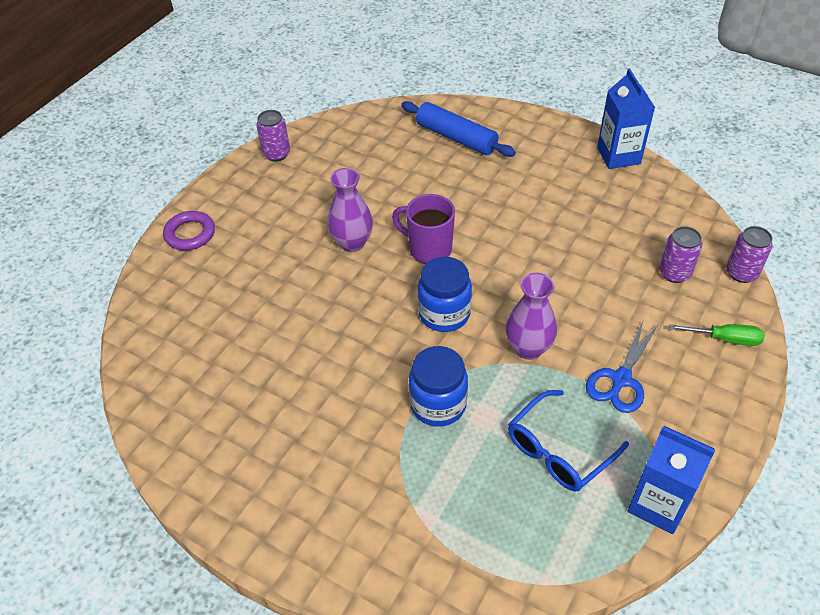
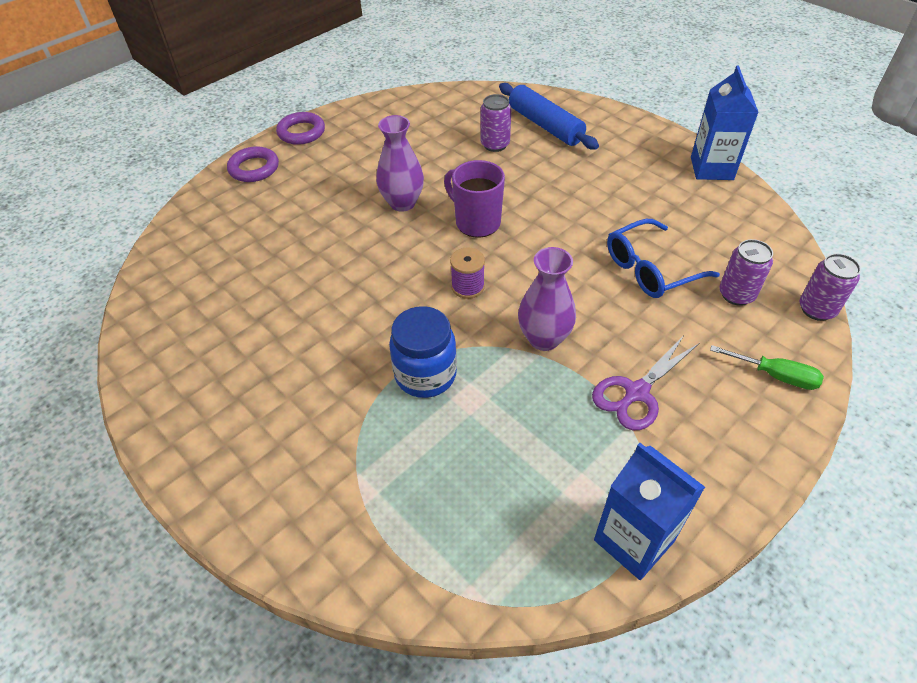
camera: 15 degrees right, 0 degrees up
purple can [256,110,290,162] -> purple can moved to [480,94,512,152]
blue jar [418,257,472,332] -> purple spool [450,247,485,299]
blue glasses [508,390,629,492] -> blue glasses moved to [607,219,720,298]
blue scissors [586,319,658,413] -> purple scissors [592,335,699,430]
none -> purple ring [276,112,325,145]

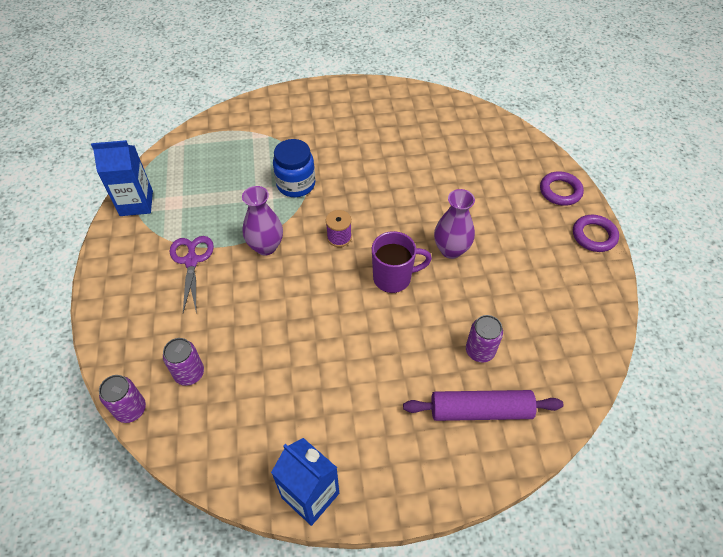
camera: 125 degrees right, 5 degrees up
blue rolling pin [499,83,599,149] -> purple rolling pin [403,390,563,421]
blue glasses [607,219,720,298] -> none
green screwdriver [710,345,824,390] -> none

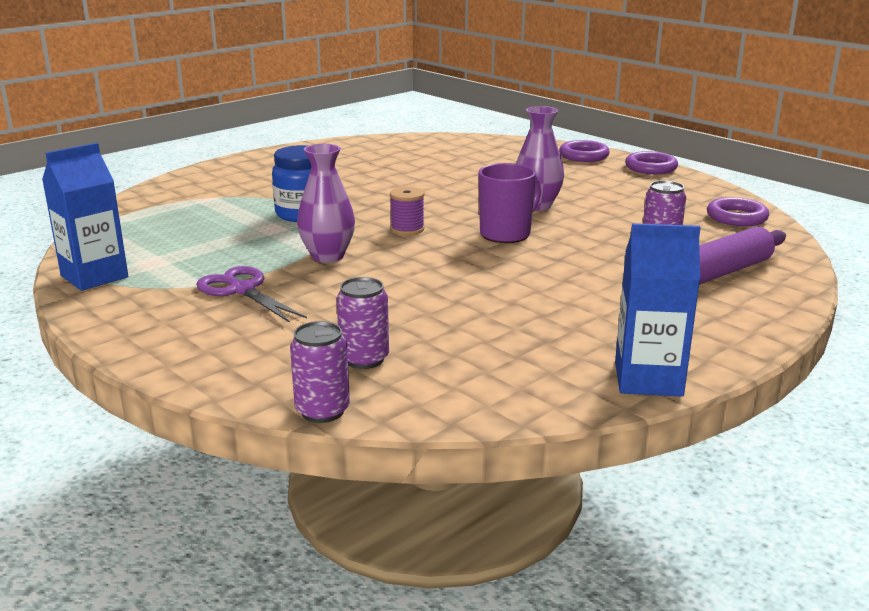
camera: 35 degrees left, 30 degrees down
none -> purple ring [707,197,769,226]

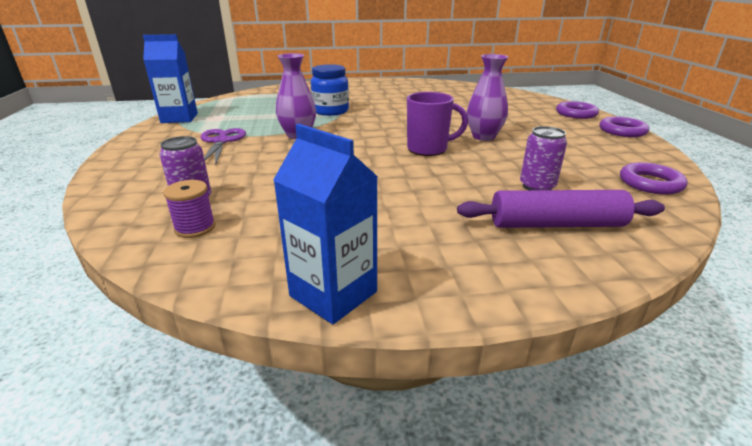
camera: 35 degrees right, 5 degrees up
purple can [290,321,350,423] -> none
purple spool [390,187,425,235] -> purple spool moved to [163,180,215,238]

